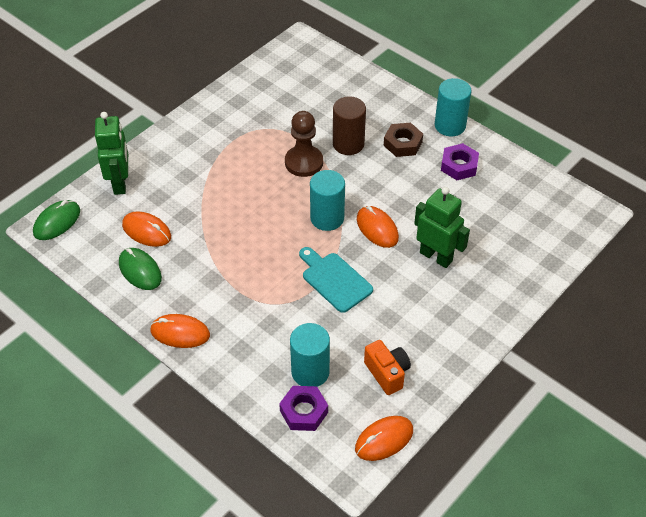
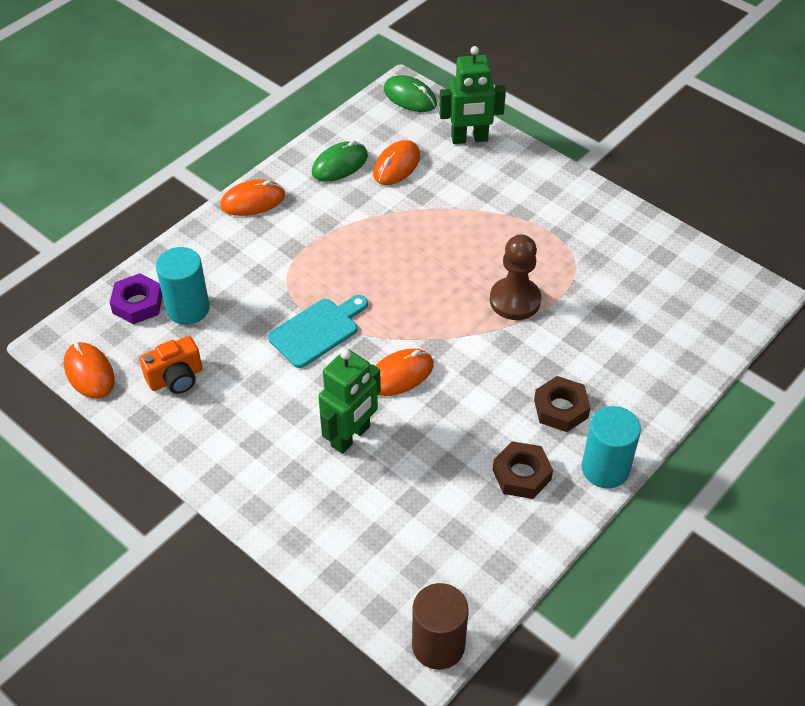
camera: 90 degrees right, 0 degrees up
orange mouse [150,314,210,348] -> orange mouse turned 60 degrees clockwise [220,179,285,216]
turquoise cylinder [310,170,345,231] -> none
brown cylinder [333,96,366,155] -> brown cylinder moved to [412,583,469,670]
purple nut [441,143,479,180] -> brown nut [492,441,553,499]

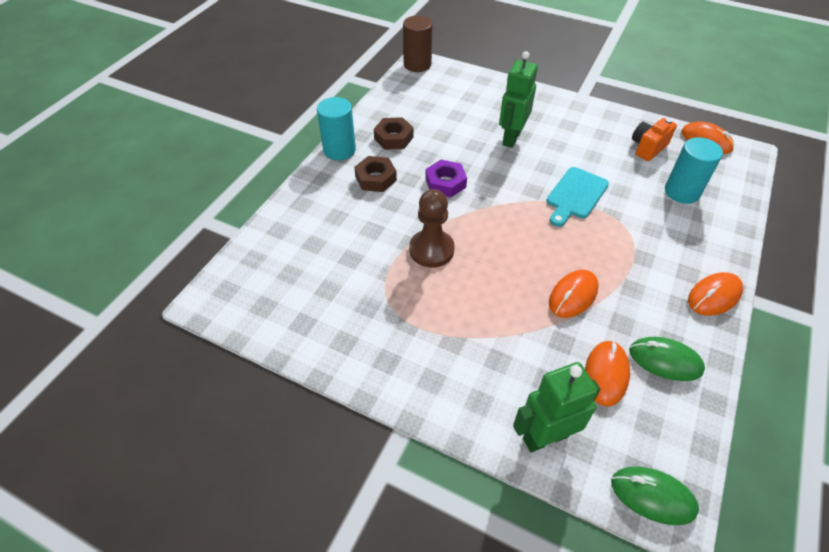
camera: 165 degrees right, 0 degrees up
purple nut [110,273,163,324] -> purple nut moved to [425,160,467,197]
green mouse [312,140,368,182] -> green mouse turned 75 degrees clockwise [629,337,705,381]
orange mouse [375,348,434,396] -> orange mouse moved to [549,270,599,318]

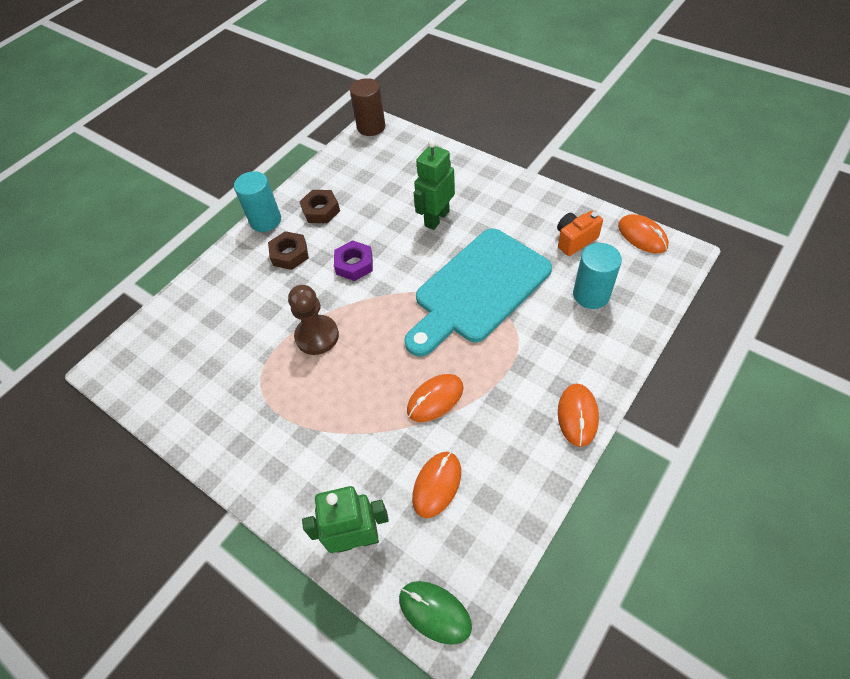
camera: 15 degrees right, 5 degrees up
turquoise cutting board [546,167,609,227] -> turquoise cutting board [404,228,552,357], size x1.94
green mouse [629,337,705,381] -> none
orange mouse [688,272,743,316] -> orange mouse turned 60 degrees counterclockwise [558,383,599,447]

